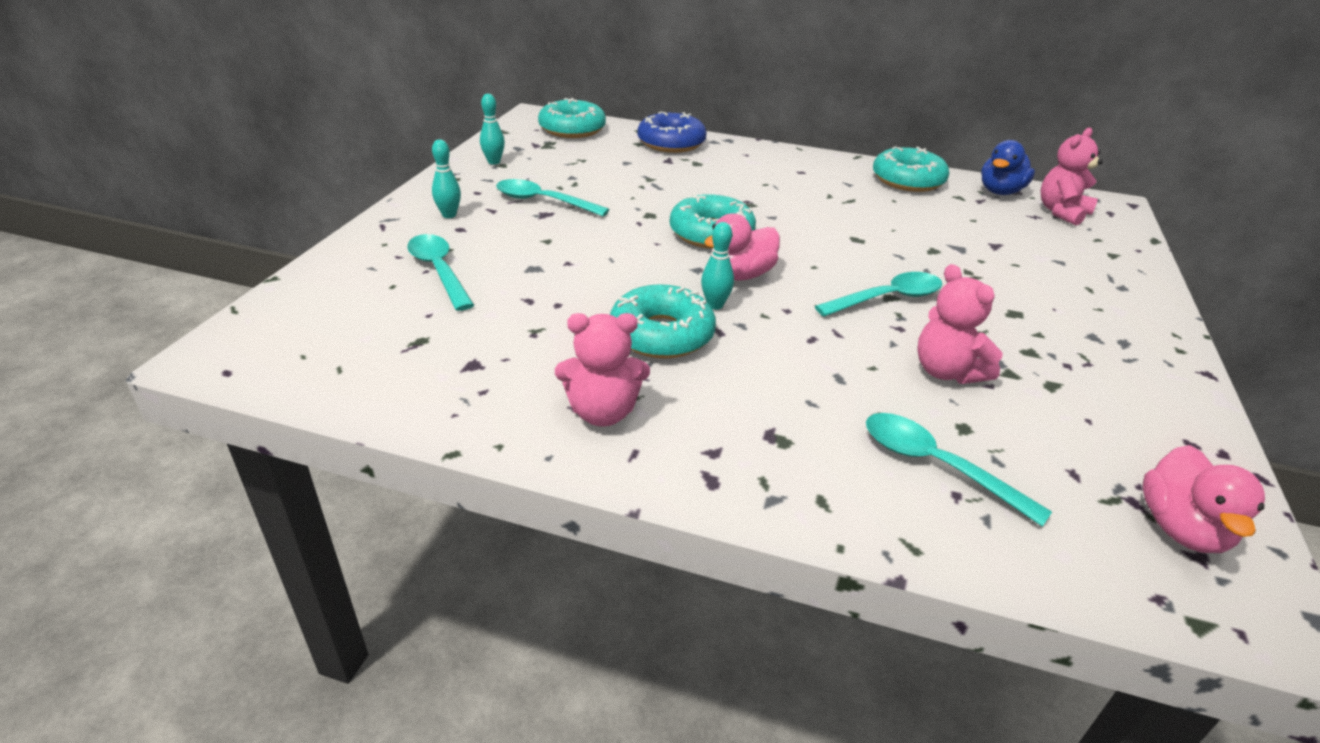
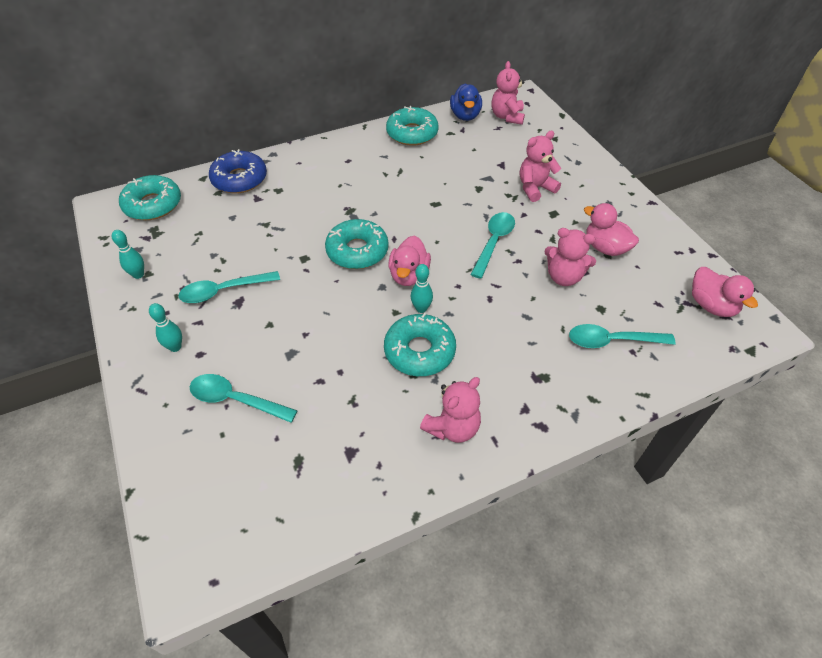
camera: 40 degrees left, 15 degrees up
none -> pink teddy bear [520,131,561,202]
none -> pink duck [584,203,639,256]

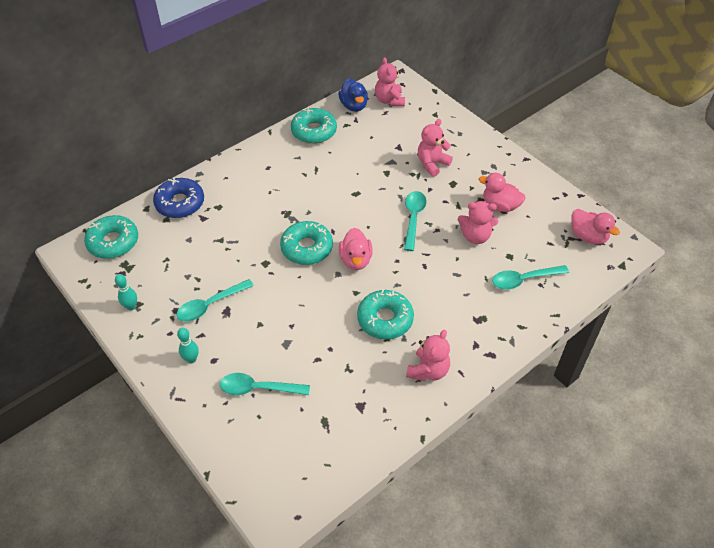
camera: 15 degrees left, 0 degrees up
turquoise bowling pin [411,264,433,313] -> none

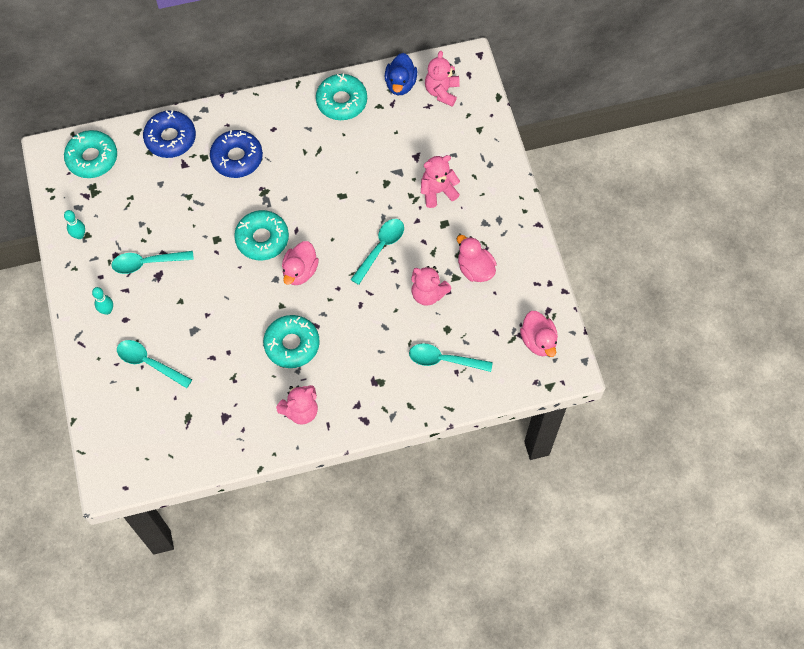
camera: 25 degrees right, 15 degrees up
none -> blue donut [210,130,263,178]

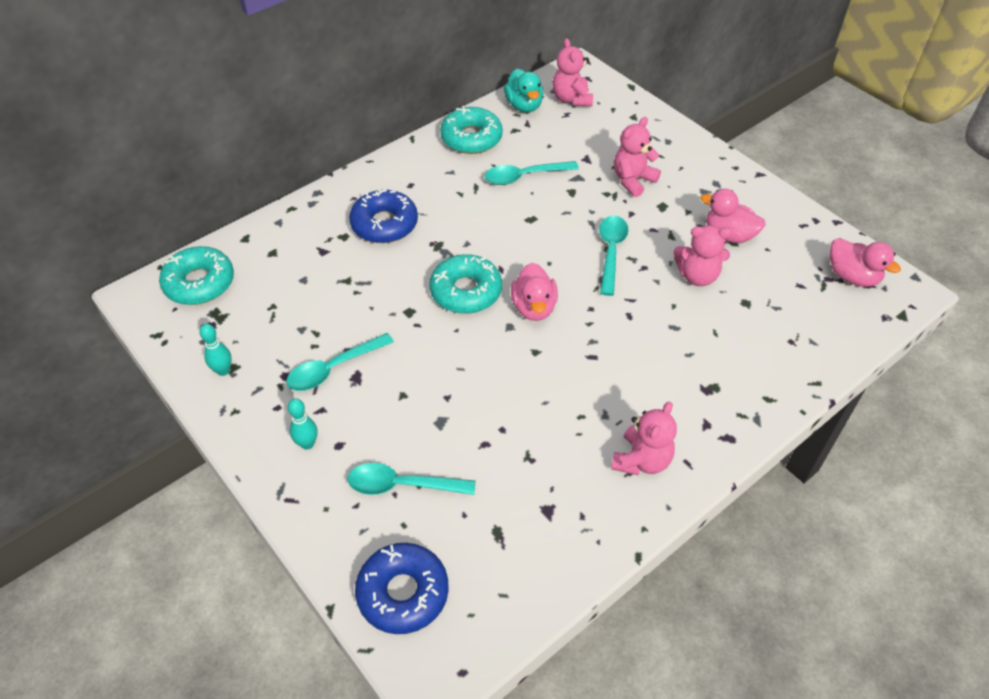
camera: 25 degrees left, 15 degrees down
blue donut [143,110,196,158] -> blue donut moved to [355,543,449,634]
turquoise donut [263,315,320,368] -> none
blue duck [385,53,417,95] -> turquoise duck [504,69,543,113]
turquoise spoon [409,343,493,372] -> turquoise spoon moved to [485,161,579,185]

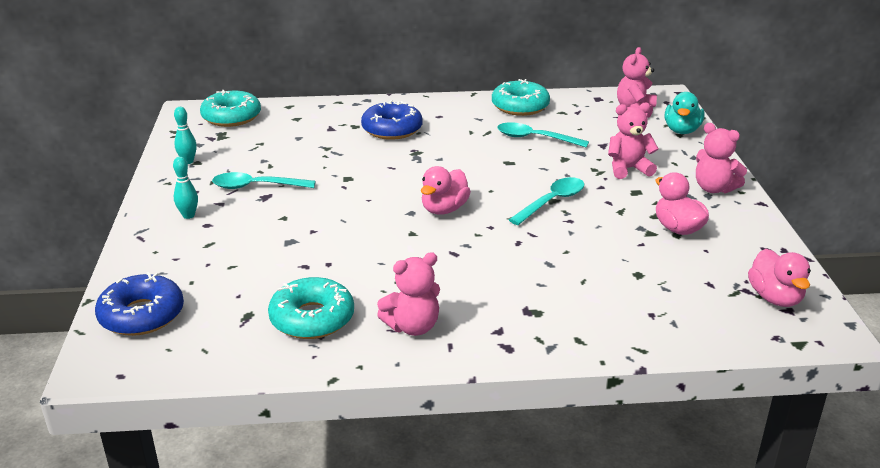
camera: 35 degrees right, 20 degrees down
turquoise spoon [348,463,475,495] -> none
turquoise donut [429,254,502,314] -> turquoise donut moved to [268,277,354,339]
turquoise duck [504,69,543,113] -> turquoise duck moved to [665,92,705,134]
pink teddy bear [673,225,731,286] -> pink teddy bear moved to [696,123,747,193]

